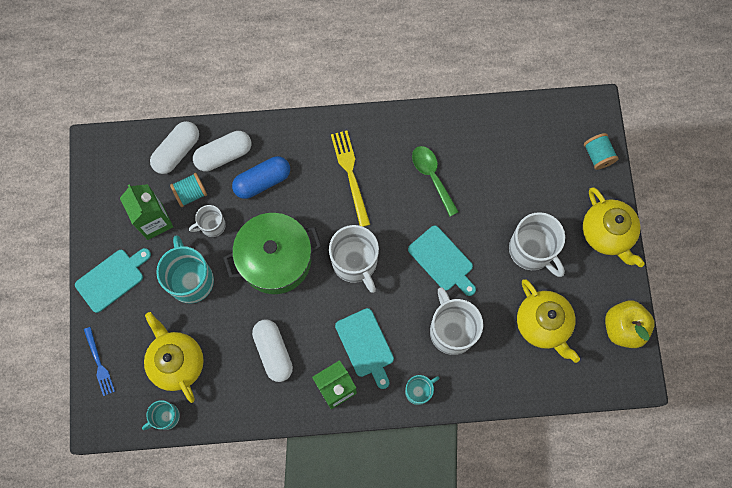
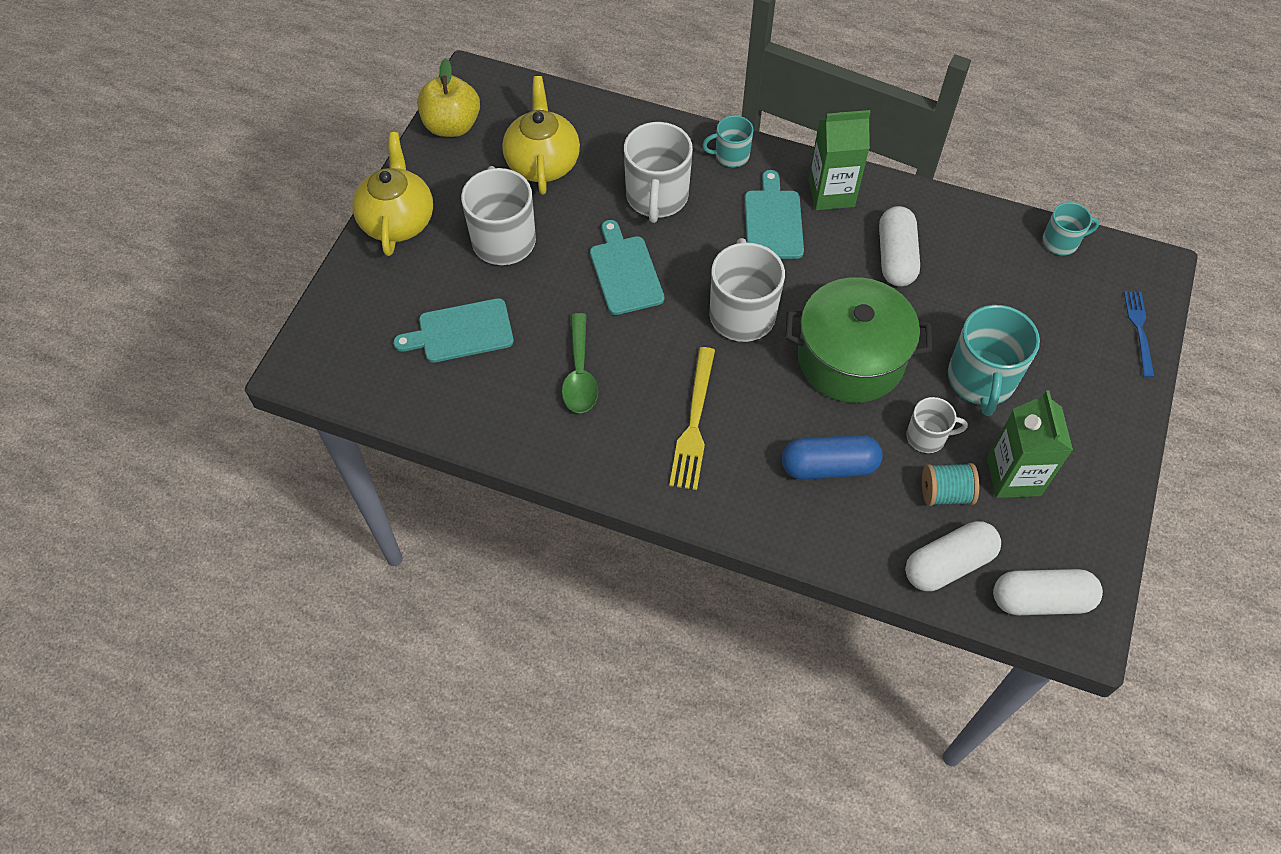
camera: 155 degrees left, 15 degrees down
turquoise cutting board [75,248,151,313] -> turquoise cutting board moved to [393,298,514,363]
yellow teapot [144,312,204,403] -> none
white capsule [193,131,251,172] -> white capsule moved to [993,569,1103,615]
turquoise spool [584,133,619,170] -> none

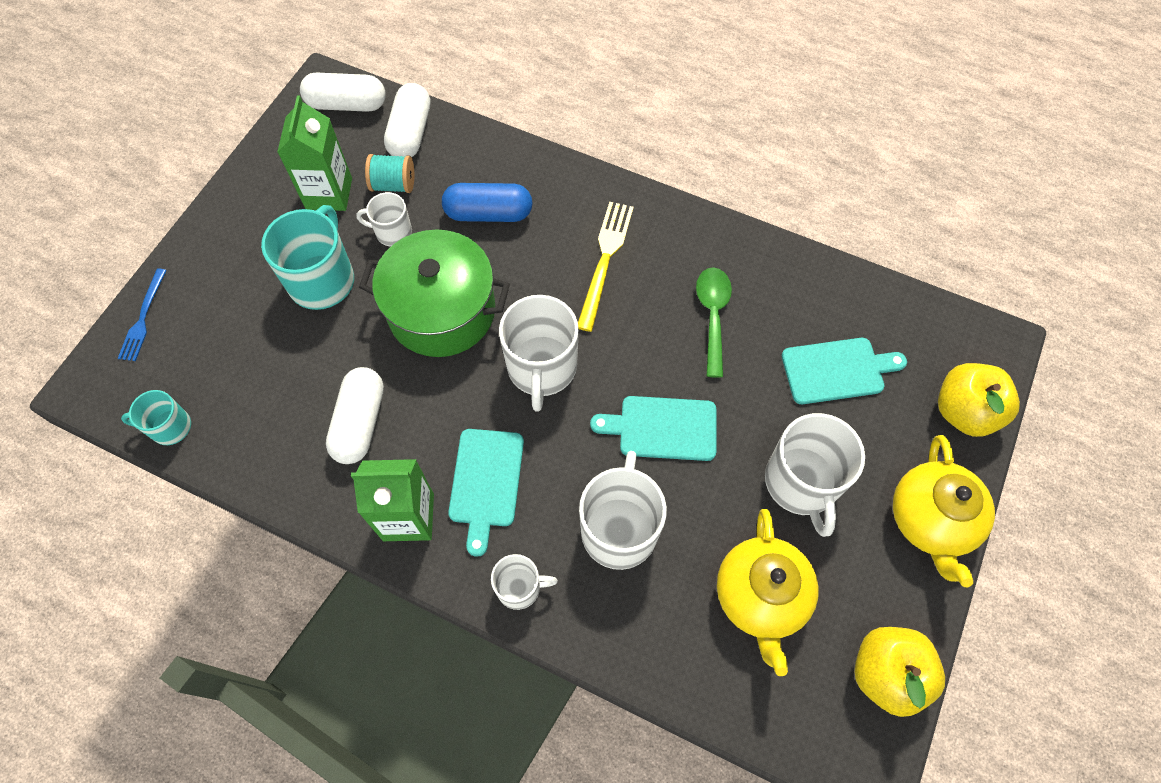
camera: 175 degrees left, 5 degrees up
turquoise cutting board [590,220,664,315] -> turquoise cutting board turned 105 degrees clockwise [590,396,716,461]
turquoise mug [702,115,754,167] -> white mug [491,554,558,610]
white capsule [905,521,1001,591] -> white capsule turned 60 degrees counterclockwise [384,83,430,157]
none -> yellow apple [938,363,1020,437]

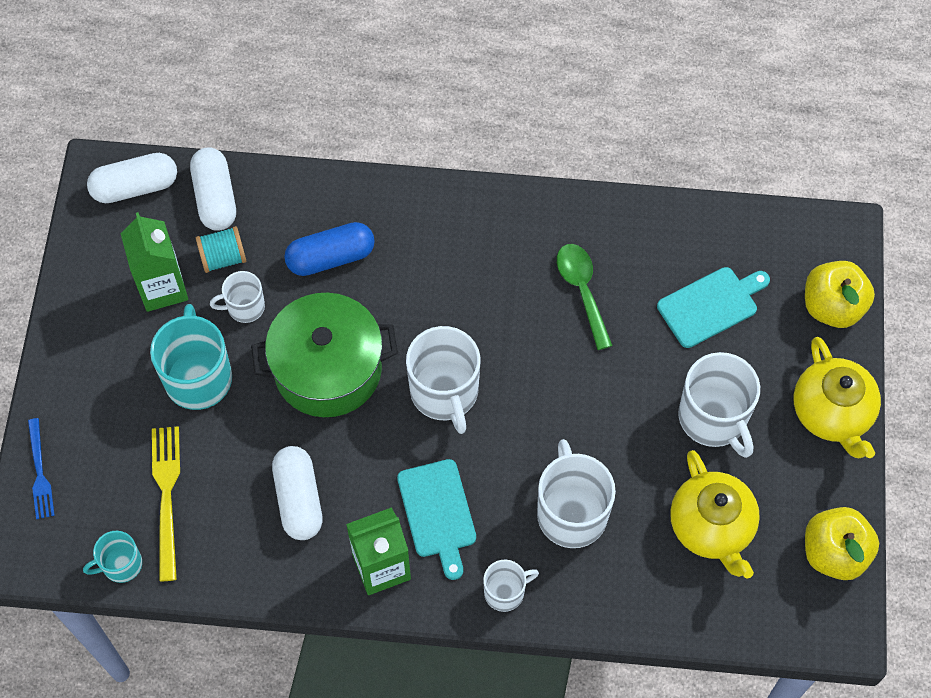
camera: 20 degrees left, 0 degrees up
yellow fork [578,202,634,332] -> yellow fork moved to [152,426,180,581]
turquoise cutting board [590,396,716,461] -> none

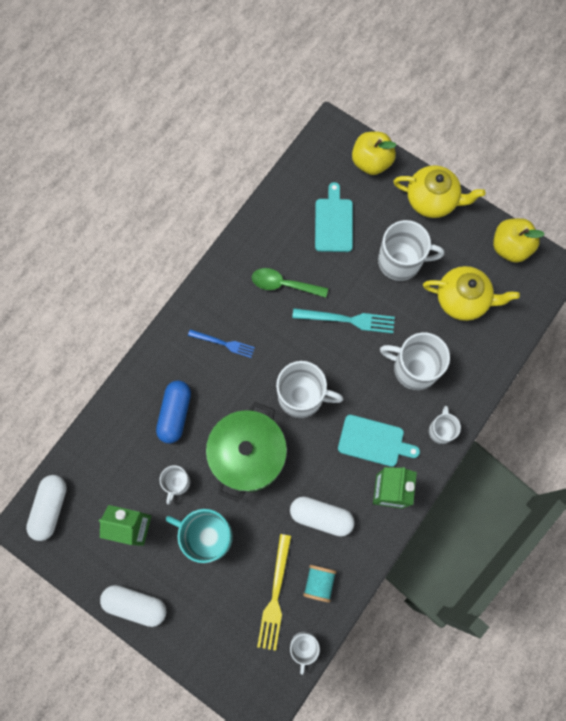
camera: 60 degrees left, 10 degrees up
blue fork [28,418,55,519] -> blue fork moved to [188,329,255,358]
turquoise mug [83,531,142,583] -> white mug [290,632,320,675]
yellow fork [152,426,180,581] -> yellow fork turned 105 degrees counterclockwise [257,534,291,651]
white capsule [190,147,236,231] -> white capsule moved to [100,585,167,627]
turquoise spool [196,226,246,273] -> turquoise spool moved to [303,565,336,602]
none -> turquoise fork [292,308,395,334]

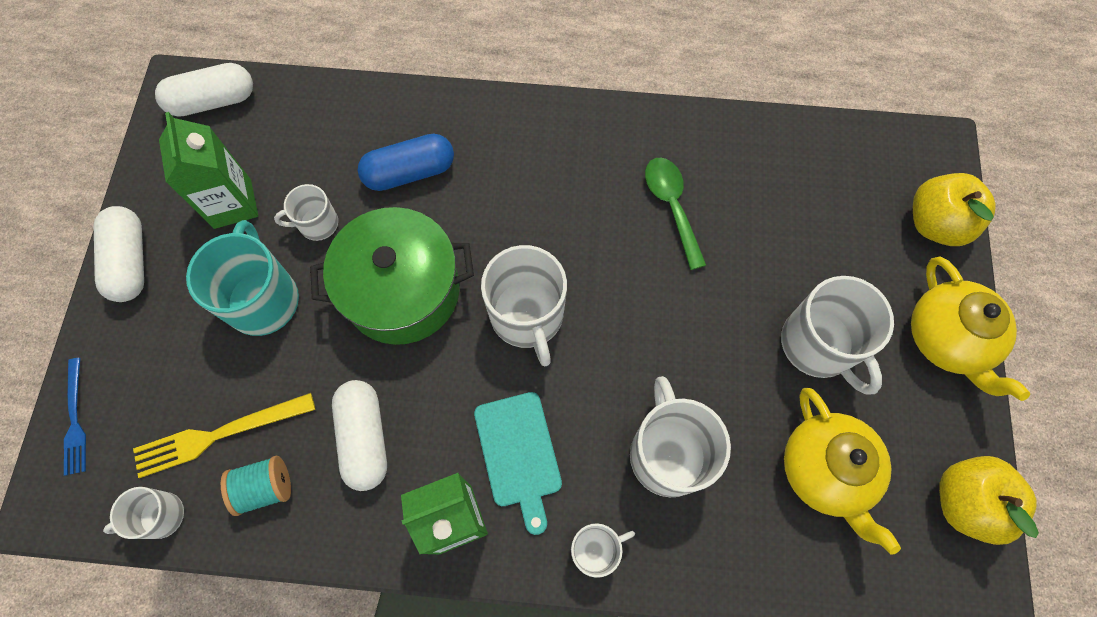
camera: 60 degrees right, 5 degrees down
blue fork [188,329,255,358] -> blue fork moved to [64,358,86,476]
turquoise fork [292,308,395,334] -> none
turquoise cutting board [315,182,353,252] -> none

